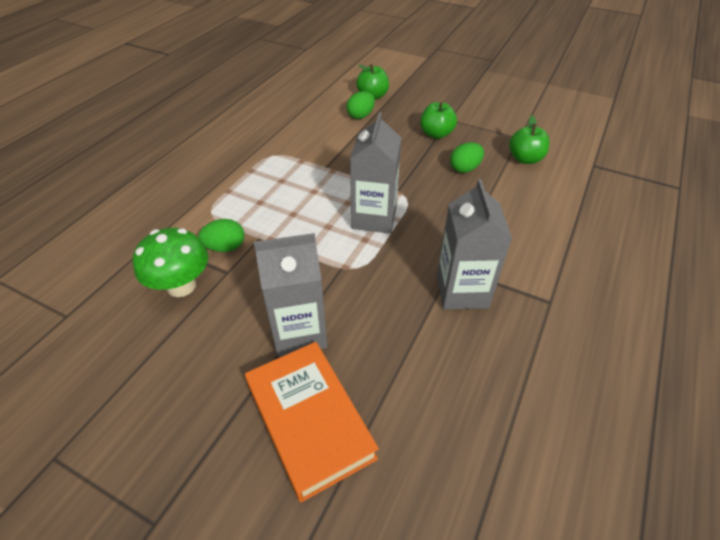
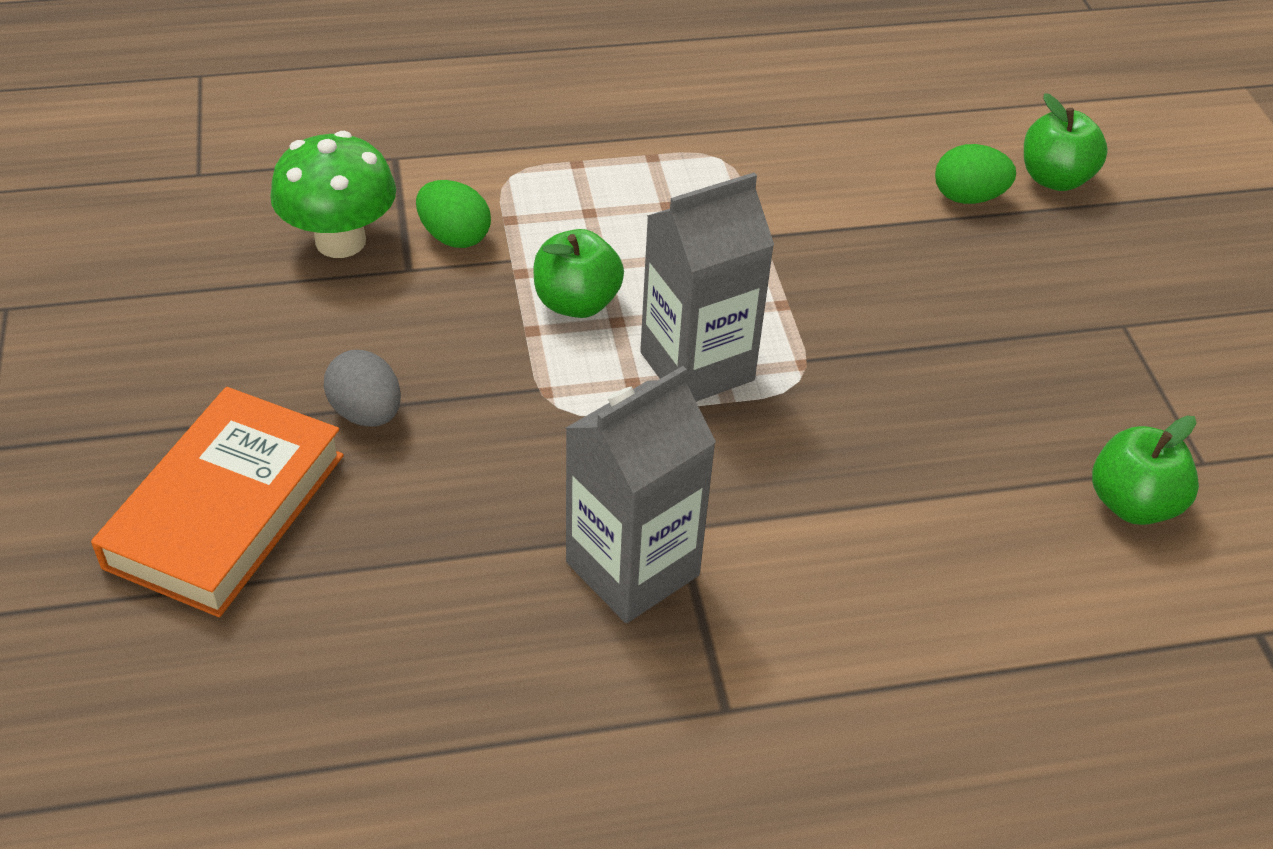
camera: 50 degrees right, 0 degrees up
grey carton [254,233,327,357] -> grey egg [324,350,401,427]
green apple [420,102,457,139] -> green apple moved to [534,229,624,318]
green egg [450,142,484,173] -> none

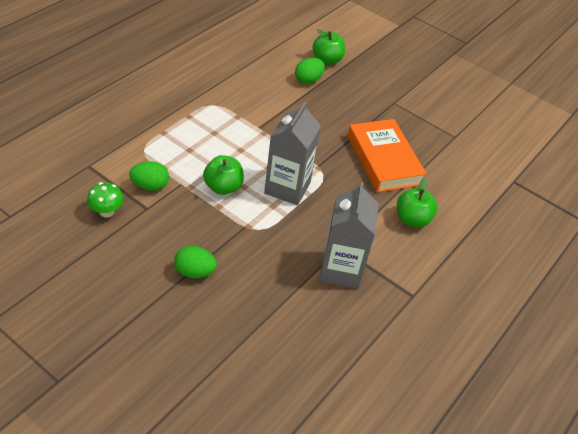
camera: 45 degrees left, 0 degrees up
orange book [91,387,344,617] -> orange book moved to [348,119,427,192]
green mushroom [270,131,396,258] -> green mushroom [87,182,124,218], size x0.60
grey egg [324,350,401,427] -> green egg [174,246,217,278]
green apple [1092,415,1199,525] -> green apple moved to [397,178,438,228]

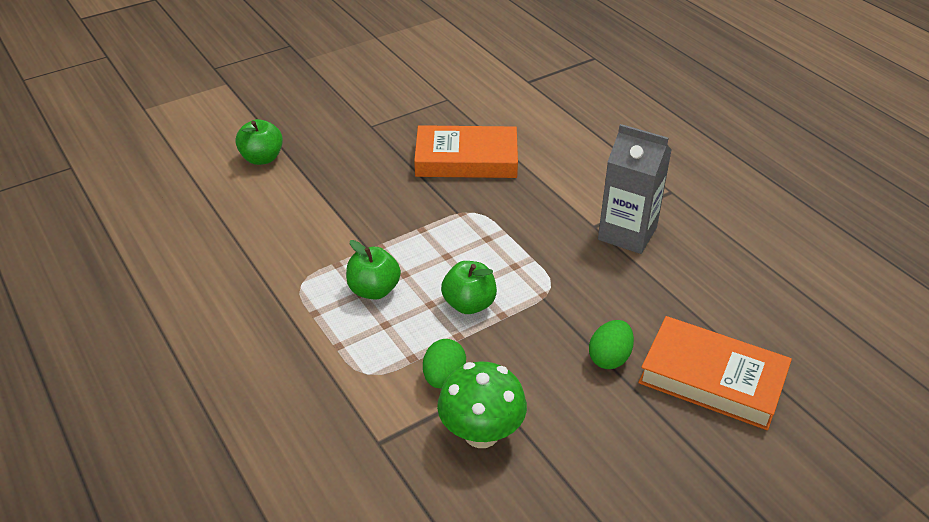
camera: 65 degrees left, 5 degrees down
green mushroom [87,182,124,218] -> green mushroom [437,361,527,448], size x1.66
grey carton [264,102,321,205] -> none
green egg [295,58,325,84] -> none
green apple [397,178,438,228] -> green apple moved to [346,240,401,300]
none -> orange book [638,316,792,430]

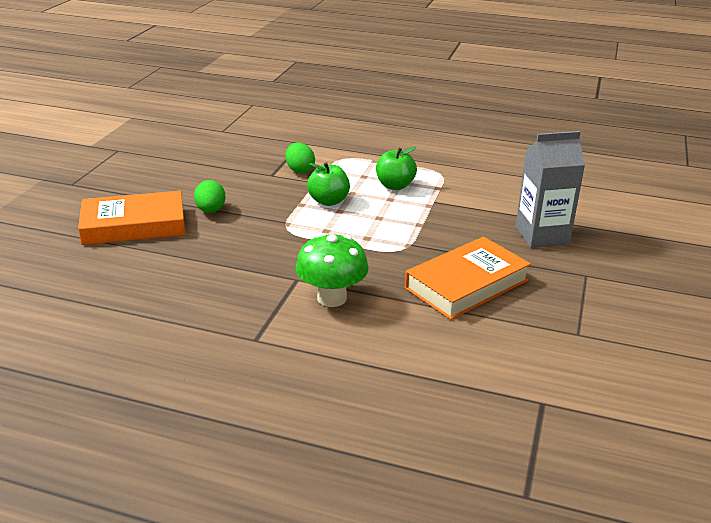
camera: 140 degrees right, 10 degrees down
green apple [235,119,283,165] -> none
green mushroom [437,361,527,448] -> green mushroom moved to [295,233,369,307]
grey carton [598,124,672,254] -> grey carton moved to [515,131,585,248]

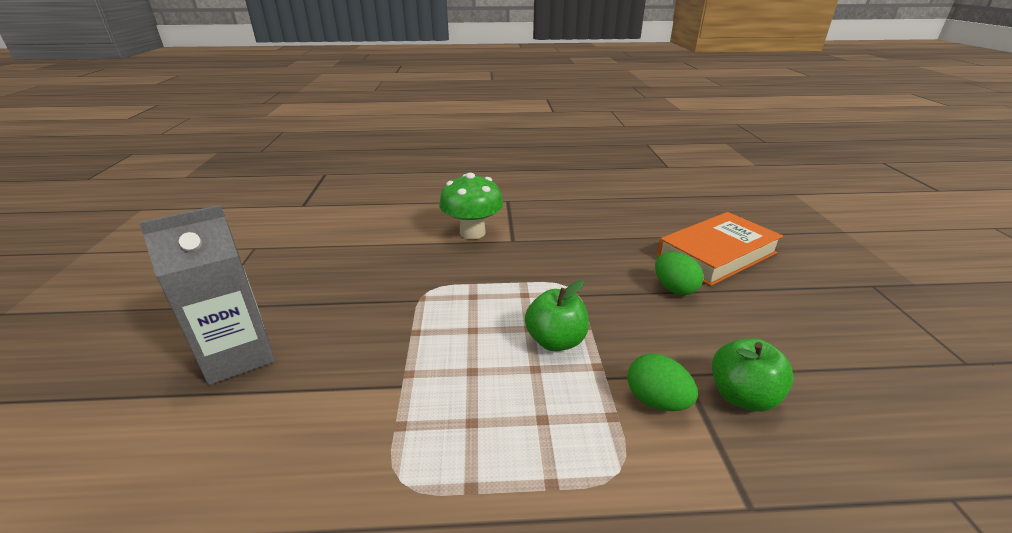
camera: 160 degrees right, 0 degrees up
green apple [376,147,417,190] -> green apple moved to [712,338,794,411]
orange book [405,237,531,320] -> none

